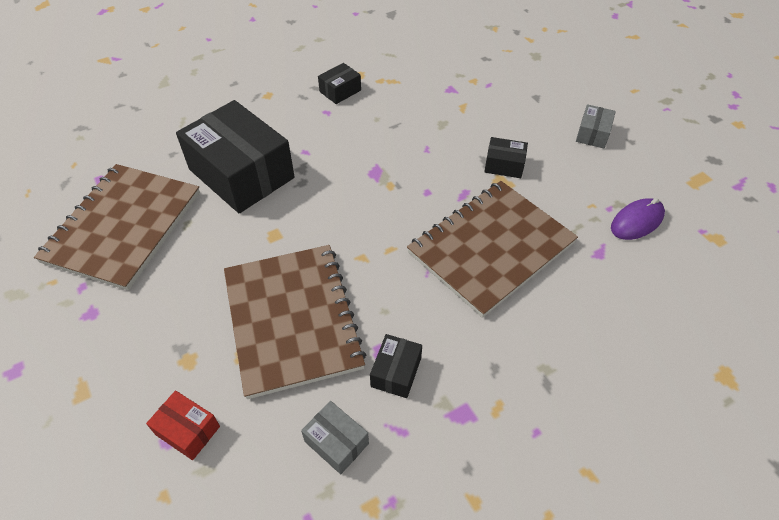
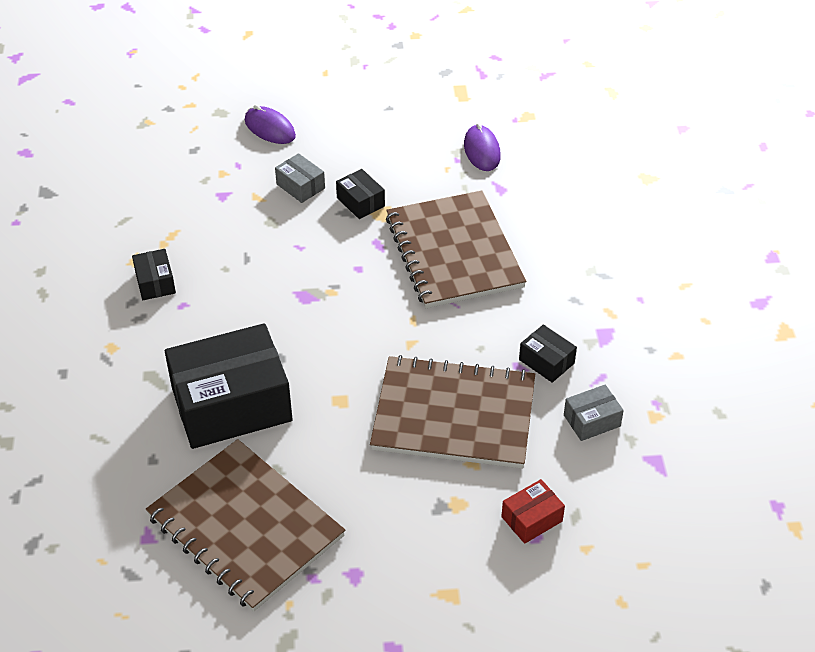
camera: 65 degrees left, 5 degrees down
black box [484,137,528,178] -> black box turned 75 degrees counterclockwise [336,169,385,219]
grey box [576,104,616,148] -> grey box moved to [275,153,325,203]
none -> purple mouse [245,105,296,144]

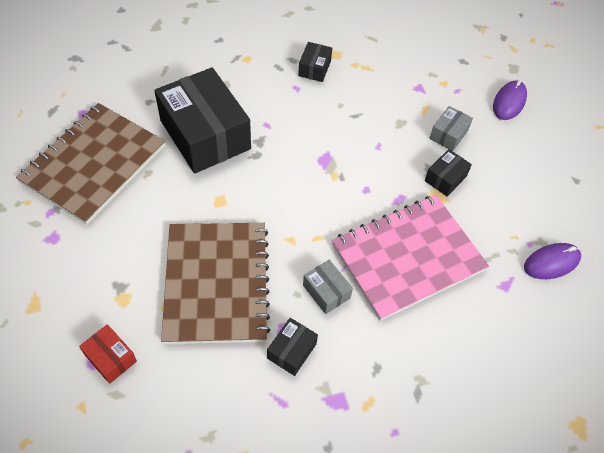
camera: 75 degrees right, 10 degrees up
black box [132,249,176,300] -> black box turned 45 degrees counterclockwise [298,42,332,82]
brown notebook [386,191,526,308] -> pink notebook [332,195,489,321]
grey box [564,385,624,441] -> grey box moved to [303,260,353,314]

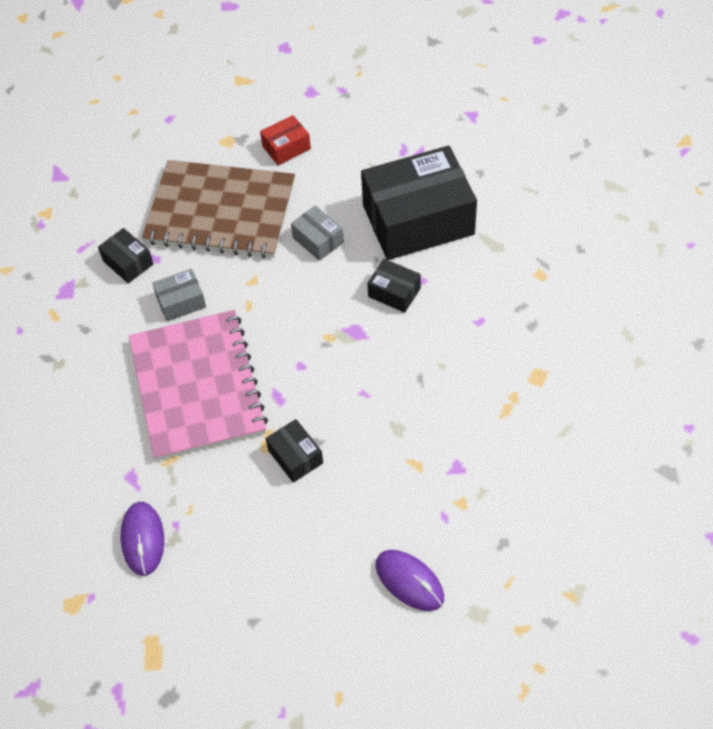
camera: 110 degrees right, 0 degrees up
brown notebook [16,103,165,225] -> none
red box [79,324,137,384] -> red box moved to [260,115,311,165]
black box [298,42,332,82] -> black box moved to [367,259,421,313]
grey box [429,106,473,151] -> grey box moved to [291,205,344,261]

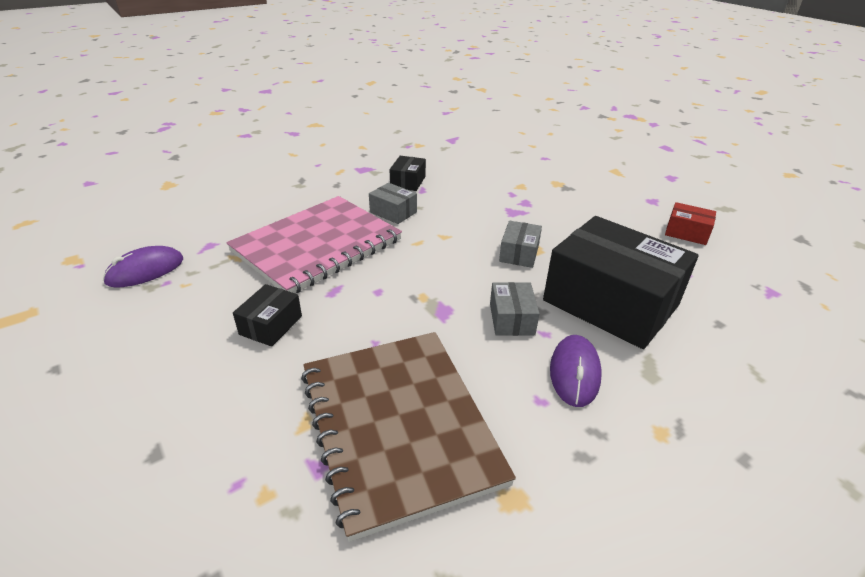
camera: 55 degrees right, 20 degrees down
brown notebook [142,160,295,258] -> brown notebook moved to [301,332,516,542]
red box [260,115,311,165] -> red box moved to [665,202,716,245]
black box [367,259,421,313] -> grey box [490,282,540,336]
purple mouse [376,550,444,611] -> purple mouse moved to [550,335,602,407]

